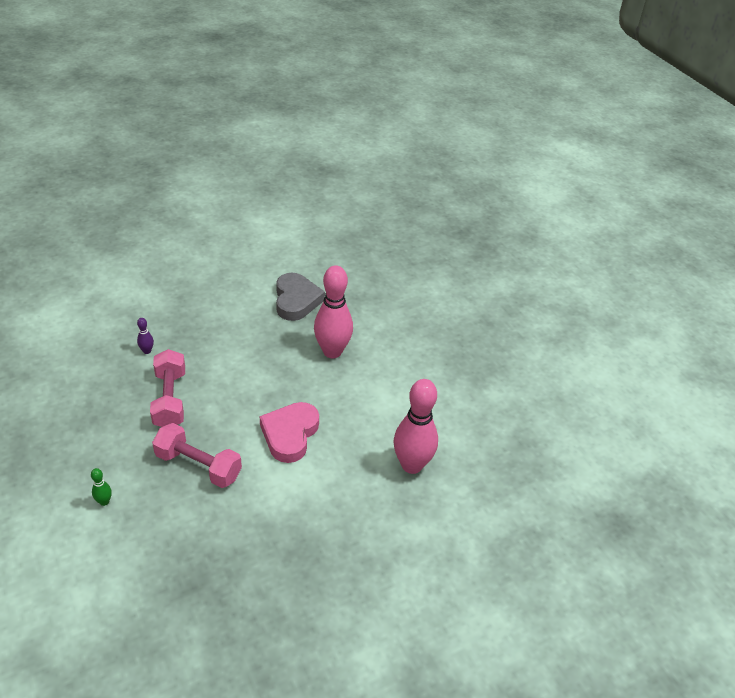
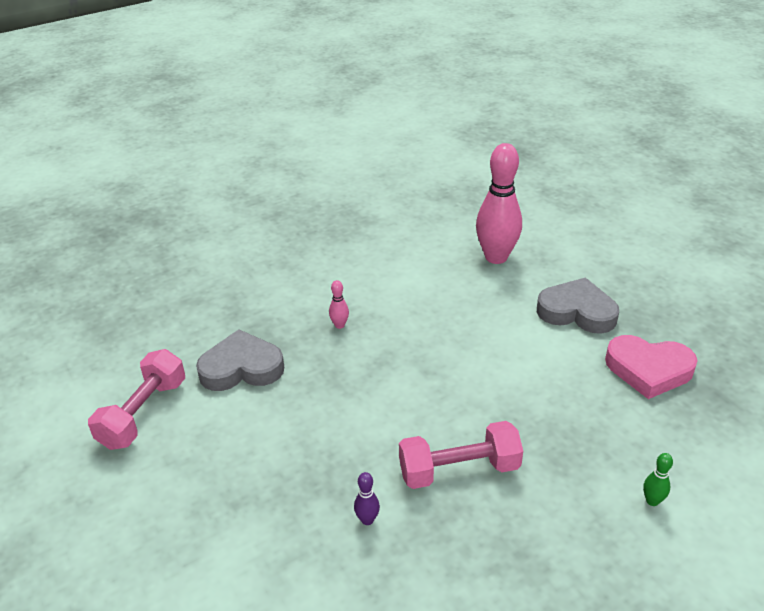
camera: 90 degrees left, 5 degrees down
pink dumbbell [152,423,242,488] -> pink dumbbell moved to [88,349,185,450]
pink heart [260,402,319,463] -> pink heart moved to [605,335,698,399]
pink bowling pin [314,265,353,358] -> pink bowling pin [329,280,349,329], size x0.40
none -> grey heart [537,277,619,334]

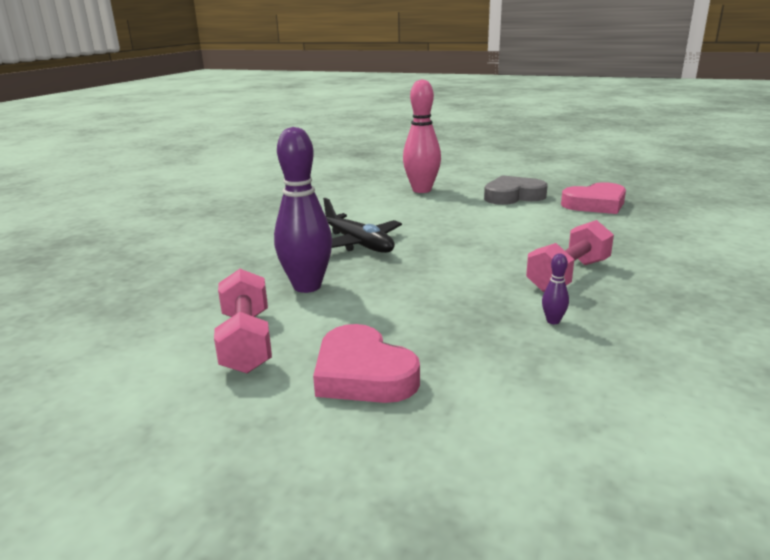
camera: 35 degrees left, 15 degrees down
grey heart [196,329,284,391] -> purple bowling pin [274,127,332,293]
pink bowling pin [329,280,349,329] -> black plane [323,198,402,253]
green bowling pin [643,453,673,506] -> none
none -> pink heart [313,324,420,403]

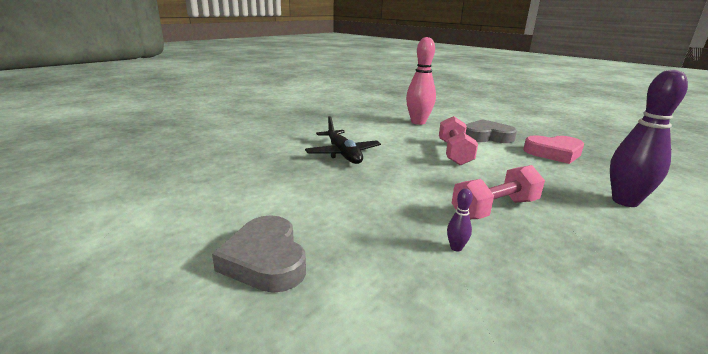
camera: 15 degrees right, 0 degrees up
pink dumbbell [214,269,272,373] -> pink dumbbell moved to [439,116,478,166]
purple bowling pin [274,127,332,293] -> purple bowling pin moved to [610,69,688,207]
pink heart [313,324,420,403] -> grey heart [212,215,306,293]

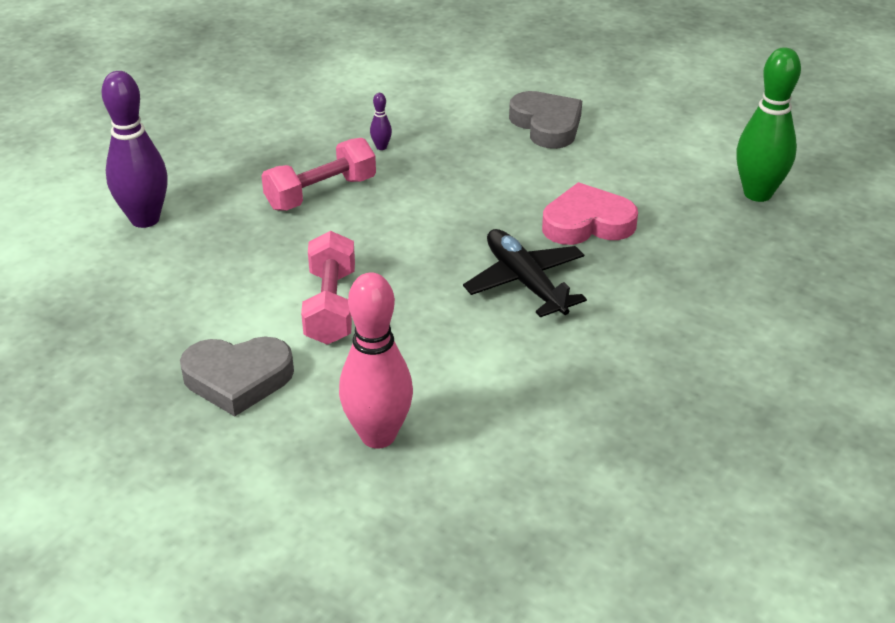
camera: 175 degrees right, 15 degrees up
pink heart [523,135,584,164] -> pink heart moved to [542,182,638,245]
none -> green bowling pin [736,47,801,202]

